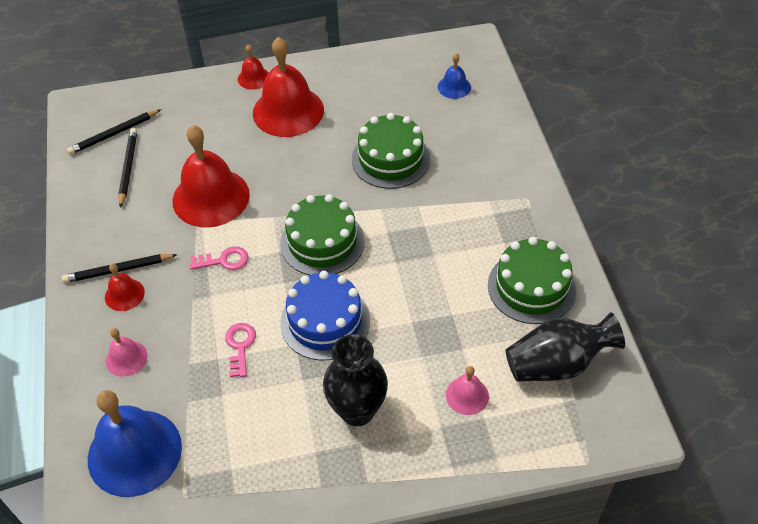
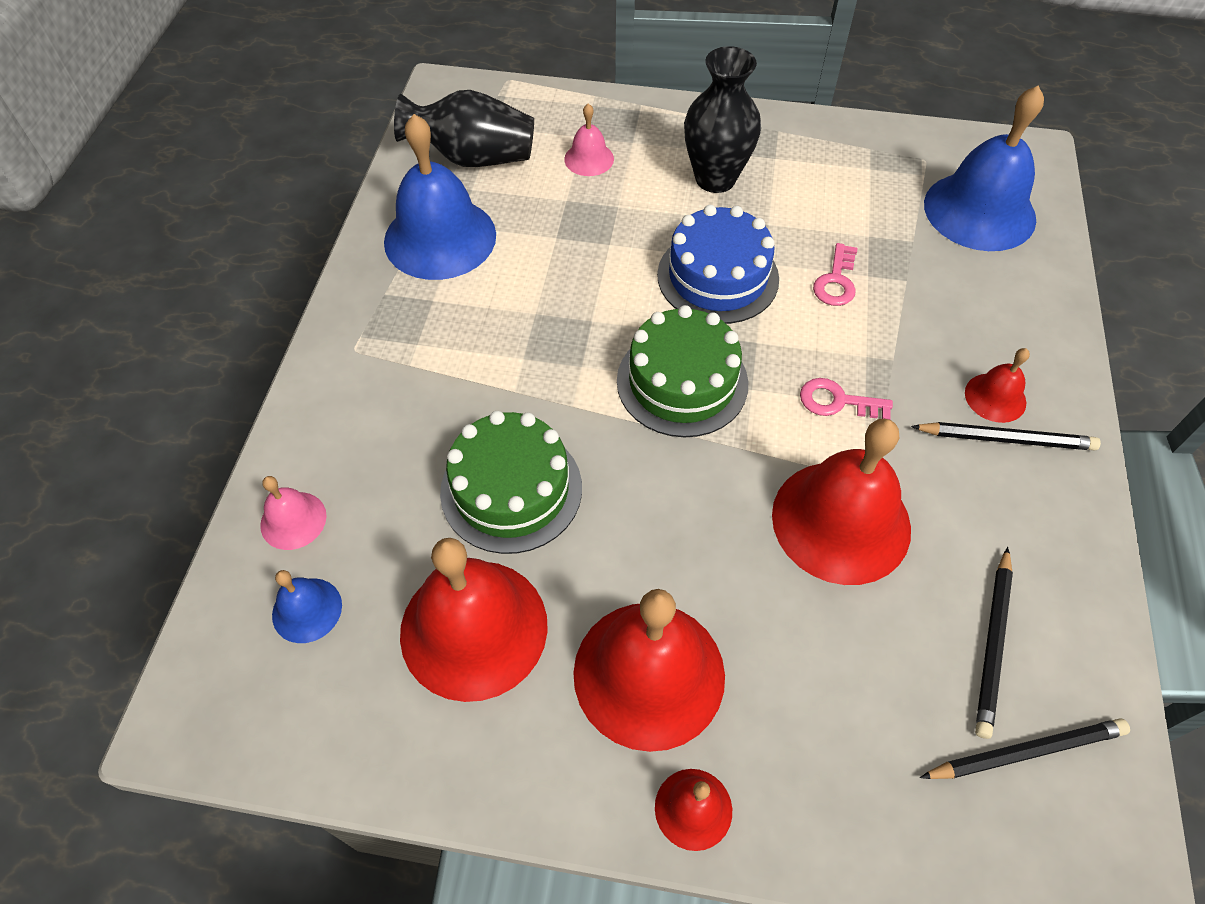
camera: 160 degrees left, 5 degrees up
pink bell [106,328,147,377] -> pink bell moved to [260,476,327,550]
green cake [488,237,576,324] -> blue bell [384,114,496,280]
none -> red bell [400,538,548,702]

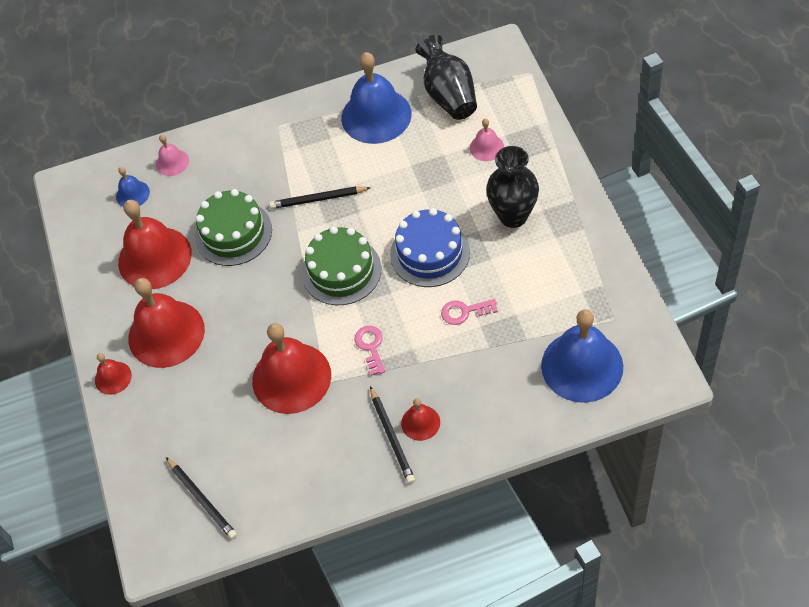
camera: 70 degrees right, 0 degrees up
black pencil [975,547,1013,739] -> black pencil moved to [269,186,371,209]

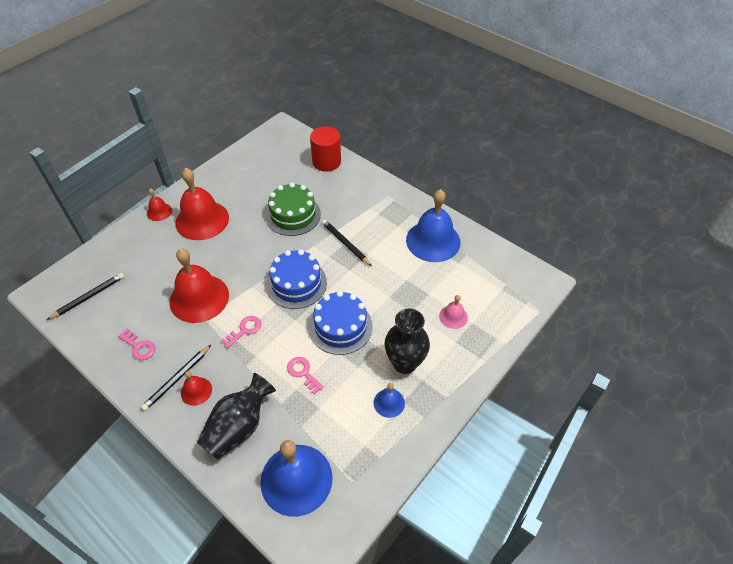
camera: 50 degrees right, 5 degrees down
blue bell [116,167,150,207] -> blue bell moved to [374,383,405,418]
red bell [118,200,192,289] -> none
pink bell [156,135,189,176] -> red cylinder [310,126,341,172]
black pencil [166,457,237,540] -> black pencil turned 150 degrees counterclockwise [47,273,124,320]
green cake [302,226,381,305] -> blue cake [266,249,327,309]
black vase [416,35,477,120] -> black vase moved to [197,373,276,460]
none -> pink key [118,329,155,360]

